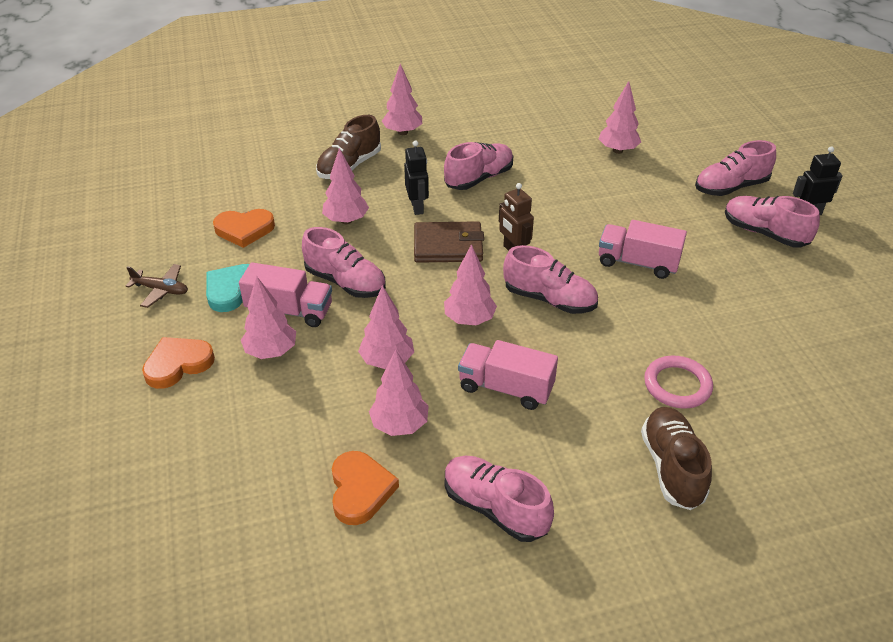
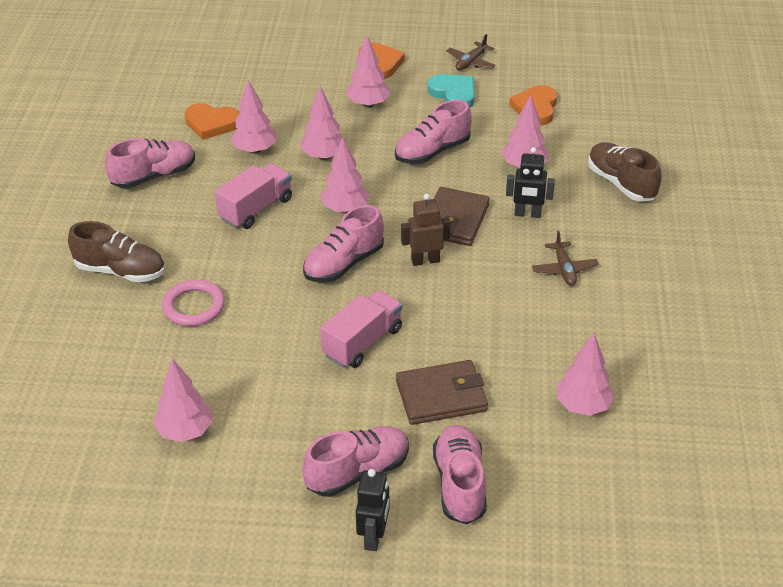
camera: 110 degrees right, 0 degrees up
pink truck [239,262,332,327] -> none
pink tree [382,64,422,135] -> pink tree moved to [153,358,213,442]
pink shoe [444,142,513,190] -> brown plane [532,231,599,286]
none -> brown wallet [396,360,488,425]

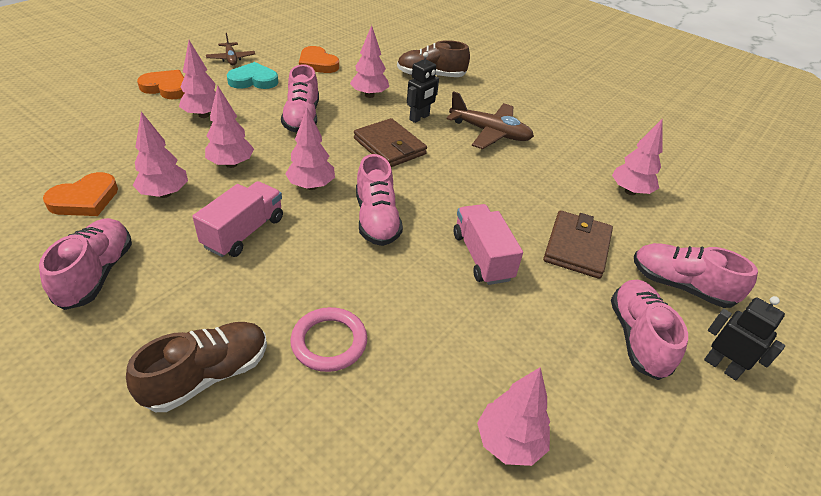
camera: 60 degrees left, 0 degrees up
pink truck [215,164,292,229] -> pink truck turned 45 degrees clockwise [193,181,283,257]
brown robot [401,193,450,266] -> none
brown plane [532,231,599,286] -> brown plane [447,91,534,149], size x1.70

